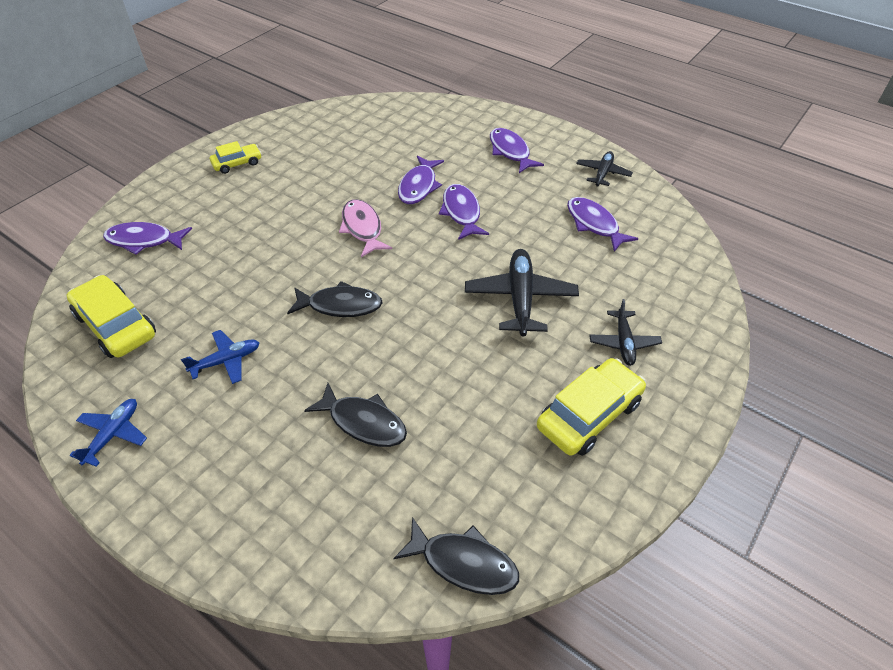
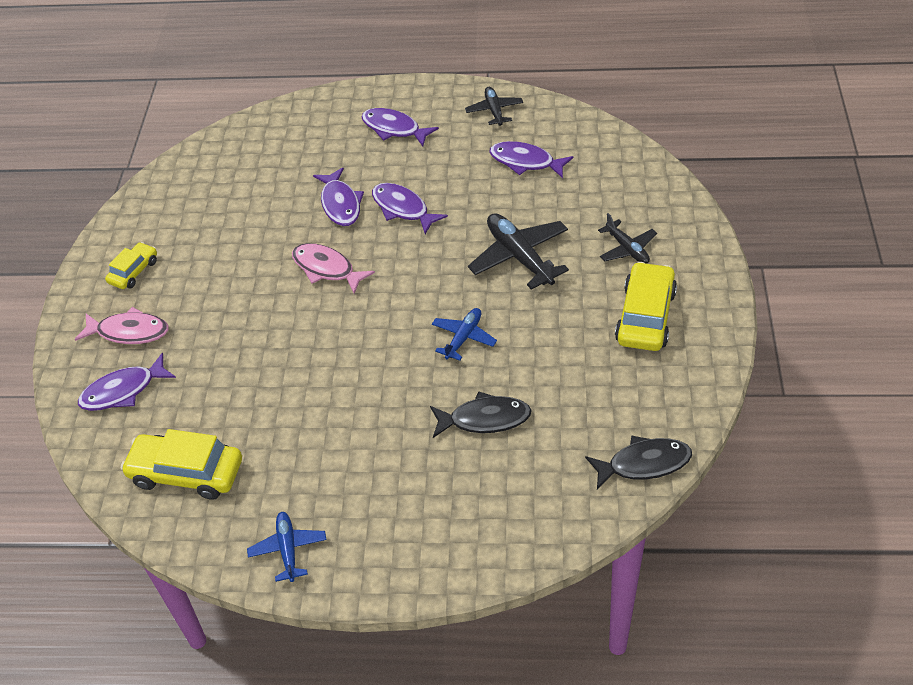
camera: 30 degrees left, 0 degrees up
blue plane [181,330,260,384] -> blue plane moved to [432,308,497,361]
black fish [287,281,383,317] -> none
none -> pink fish [75,307,169,344]

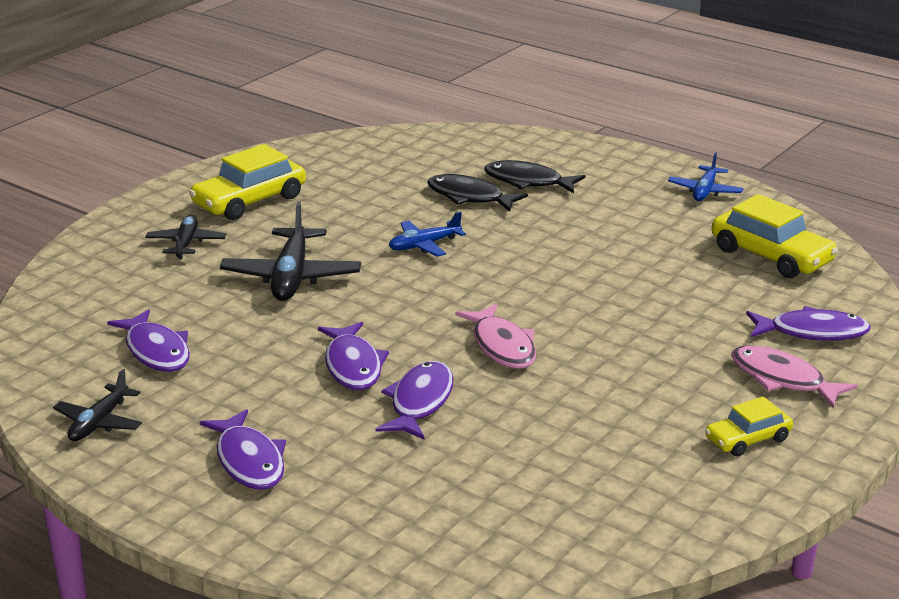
camera: 150 degrees left, 20 degrees down
black fish [585,435,692,490] -> black fish moved to [484,160,585,193]

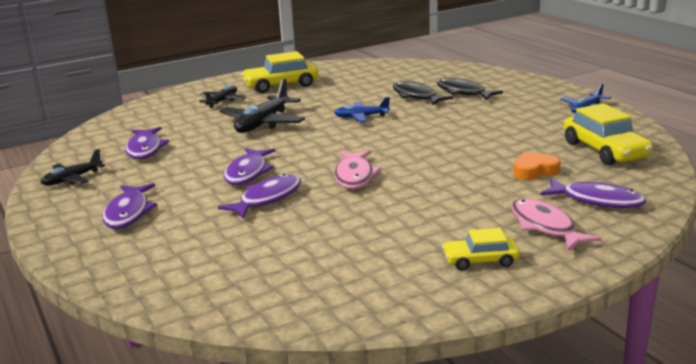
camera: 25 degrees right, 5 degrees down
none -> orange heart [513,152,561,180]

